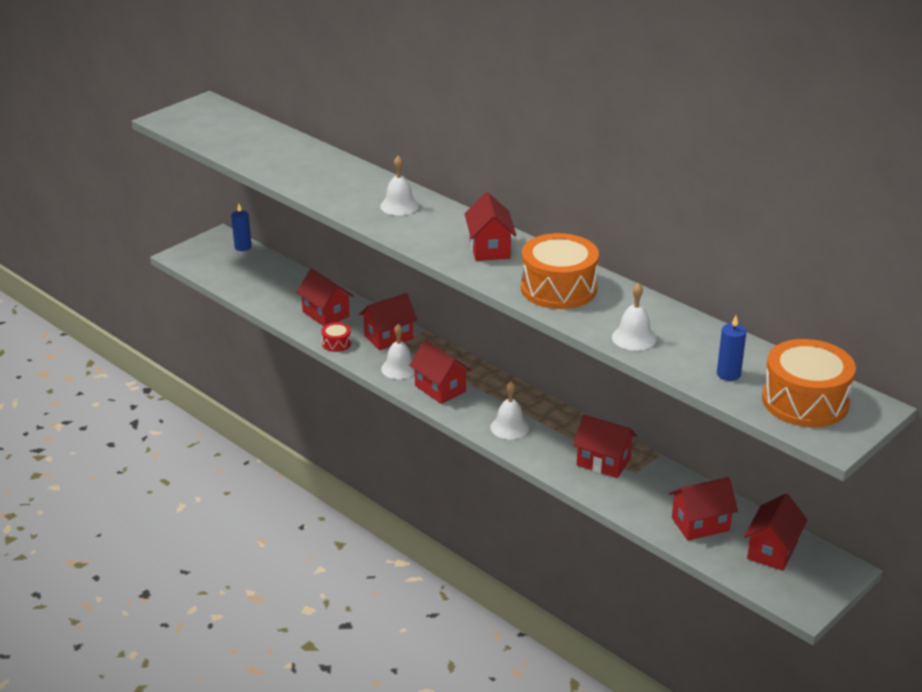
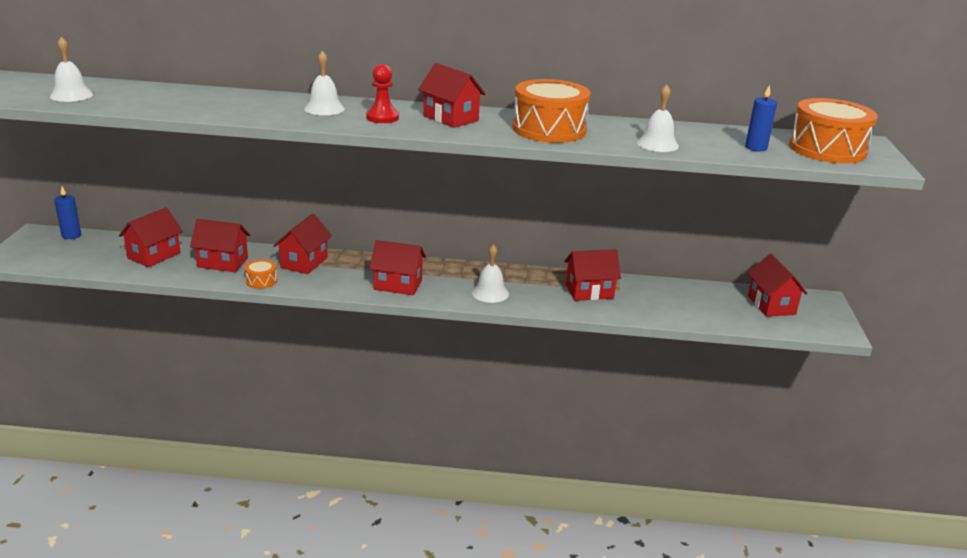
camera: 40 degrees left, 5 degrees down
red drum [321,322,351,352] -> orange drum [245,259,277,289]
white bell [381,324,415,379] -> white bell moved to [50,37,93,102]
red house [669,477,738,540] -> red house moved to [119,207,183,267]
none -> red pawn [366,64,399,123]

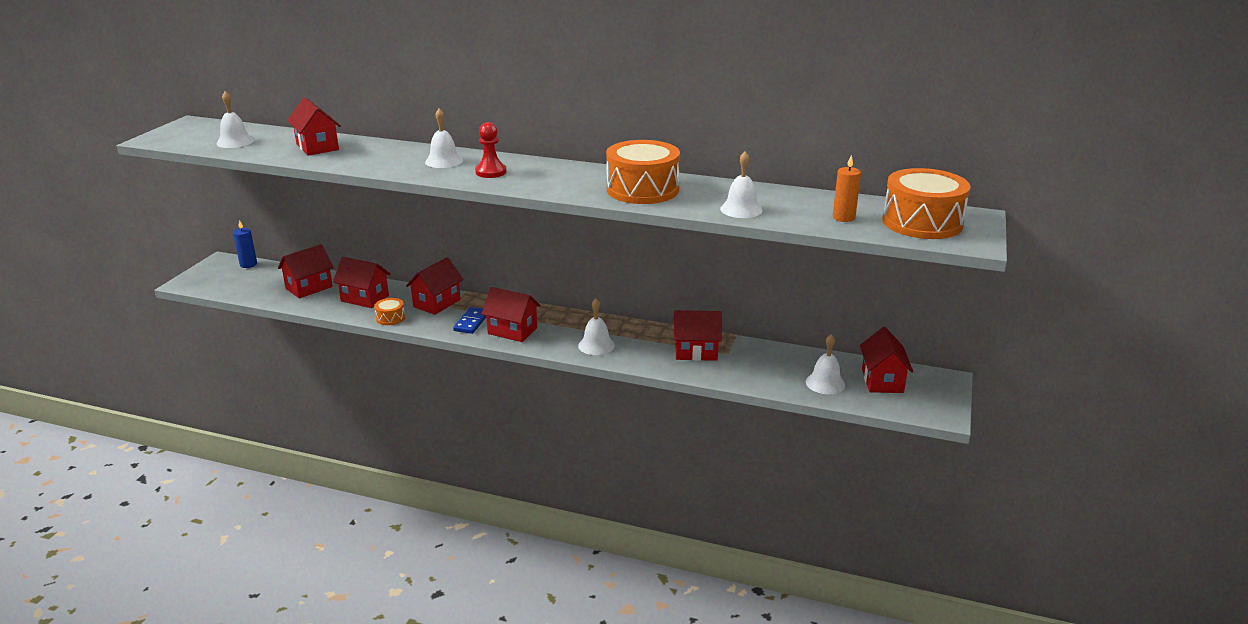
camera: 15 degrees right, 0 degrees up
red house [418,63,486,128] -> red house moved to [287,97,341,156]
blue candle [745,85,777,152] -> orange candle [833,155,861,222]
none -> blue domino [453,307,486,334]
none -> white bell [806,334,845,394]

